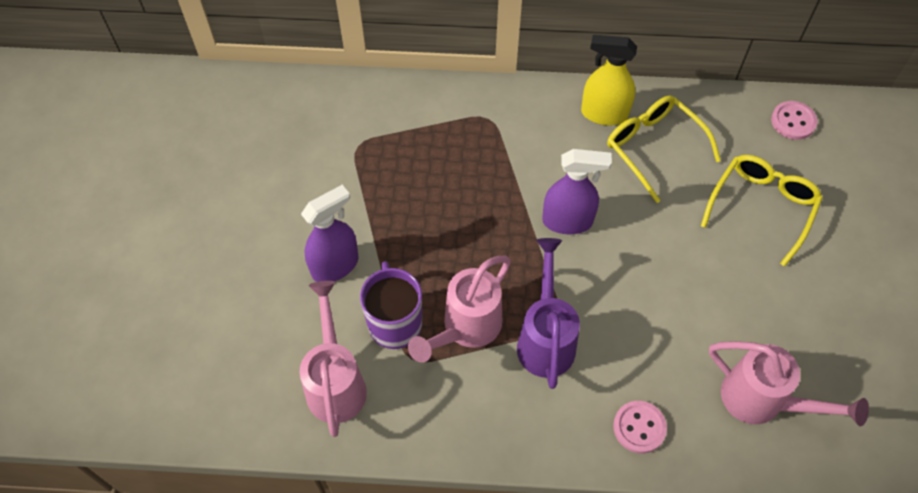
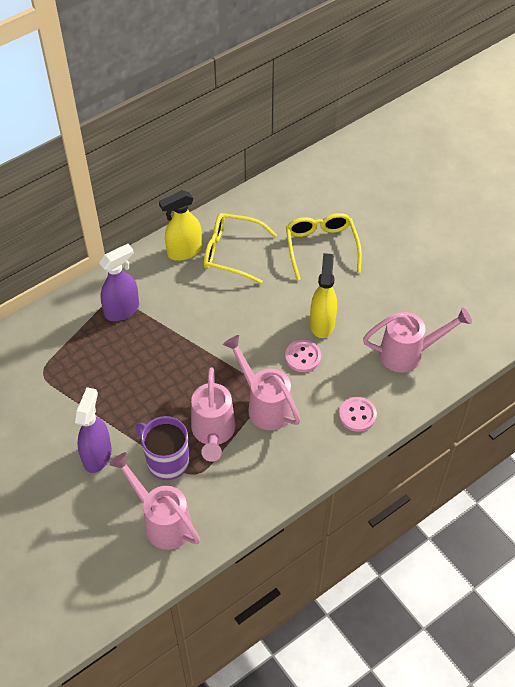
camera: 40 degrees left, 5 degrees down
purple watering can [517,238,580,389] -> pink watering can [223,335,301,430]
purple spray bottle [542,149,612,234] -> purple spray bottle moved to [99,244,139,321]
pink button [771,101,817,140] -> pink button moved to [285,340,321,372]
none -> yellow spray bottle [310,253,337,338]

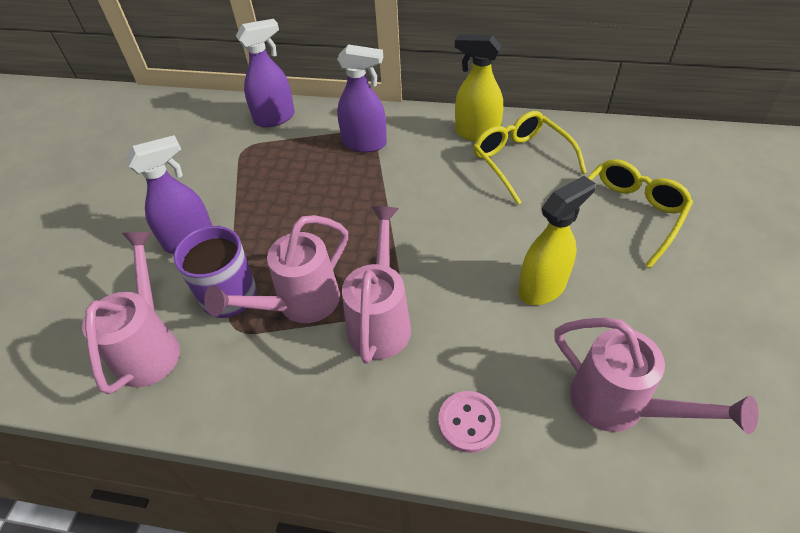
camera: 50 degrees right, 5 degrees down
pink button [285,340,321,372] -> none
none -> purple spray bottle [236,19,295,127]

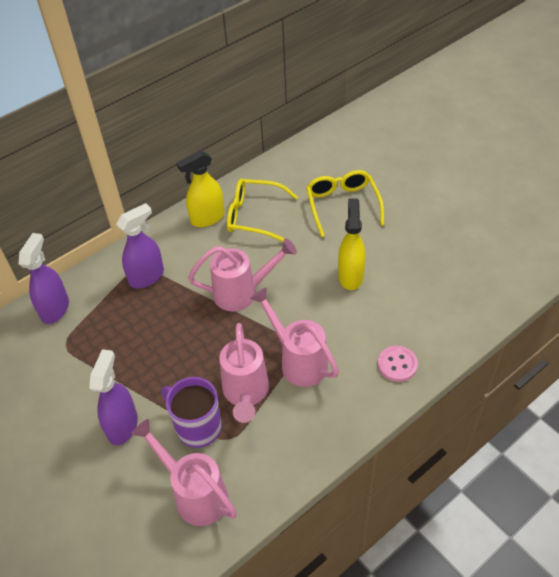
camera: 50 degrees left, 0 degrees up
pink watering can [555,318,759,434] -> pink watering can moved to [188,238,297,311]

